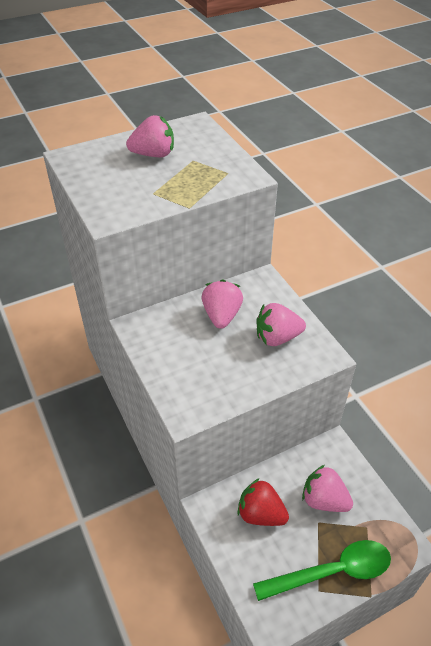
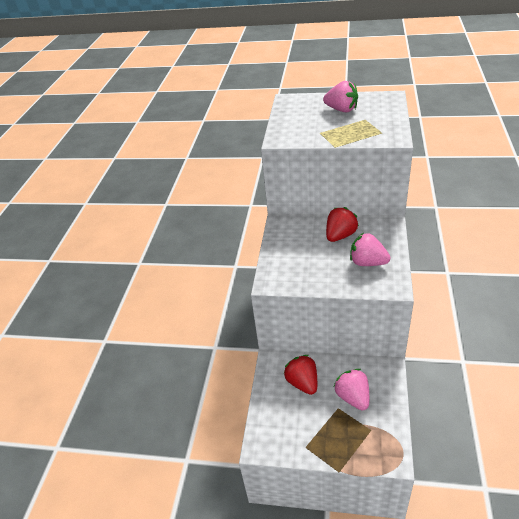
camera: 40 degrees right, 5 degrees down
pink strawberry [202,279,243,329] -> red strawberry [326,207,359,242]
green spoon [253,540,391,601] -> none

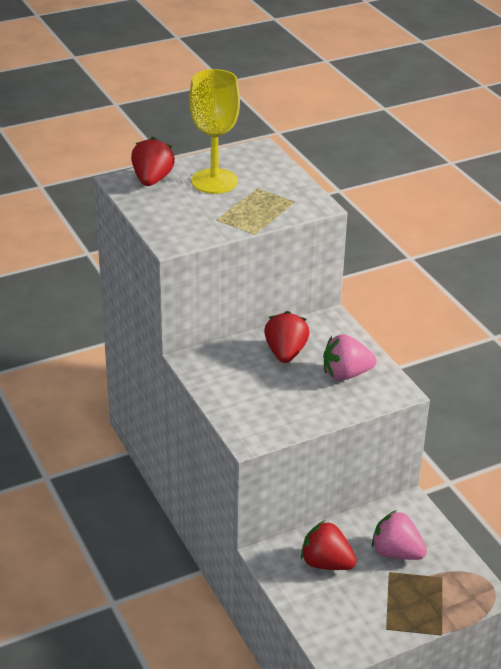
camera: 40 degrees left, 5 degrees down
pink strawberry [323,81,358,112] -> yellow goblet [189,69,240,194]
none -> red strawberry [131,137,175,186]

